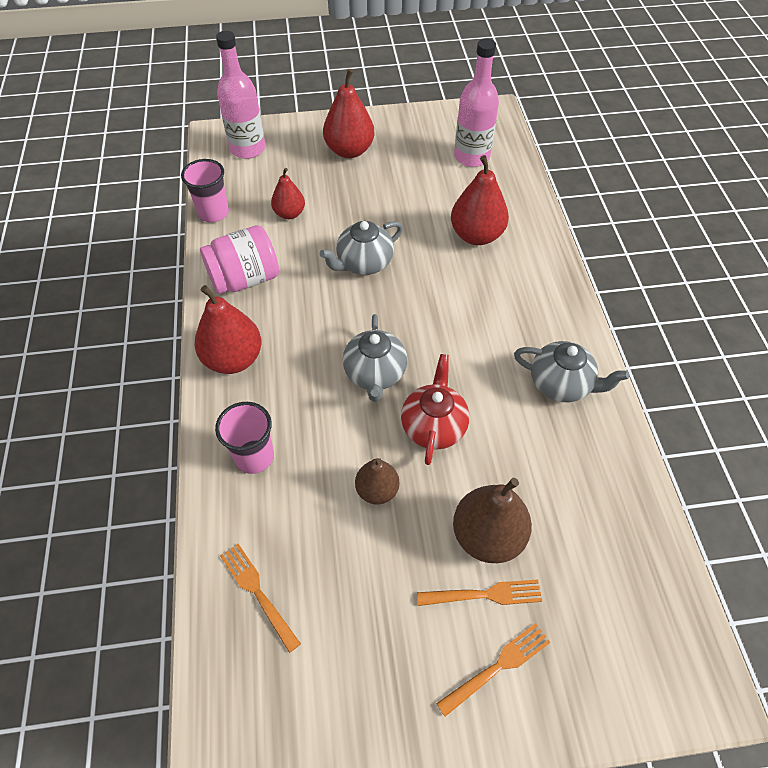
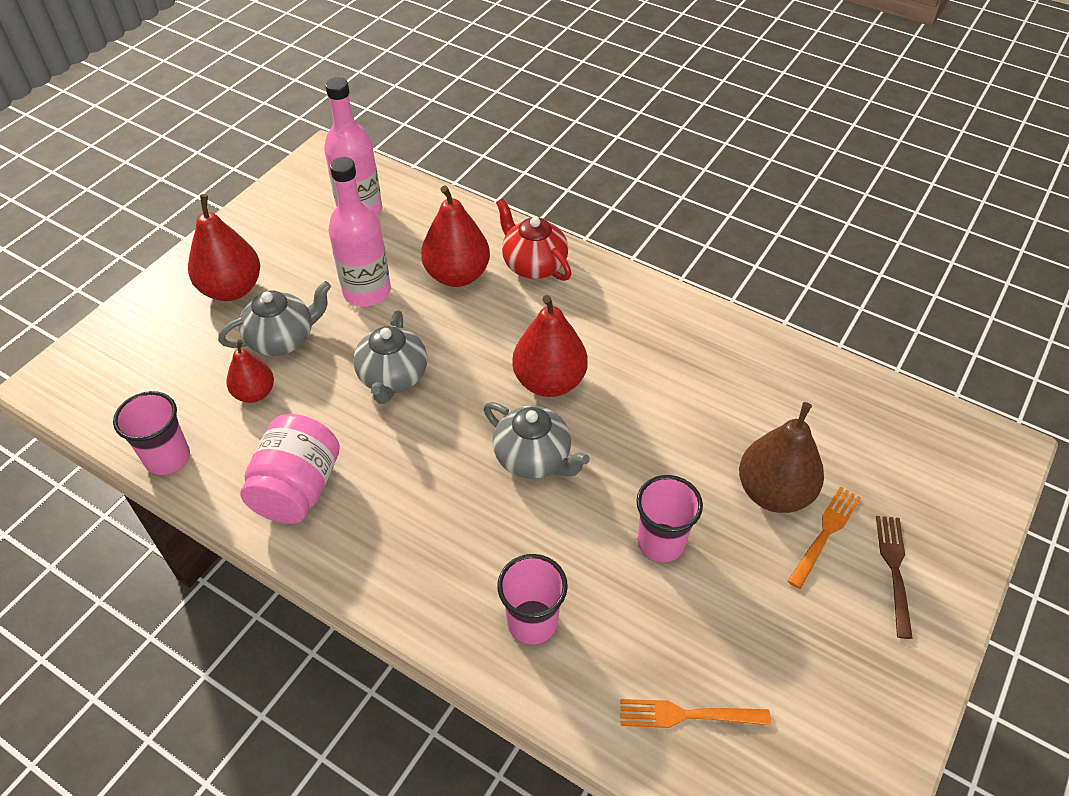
camera: 50 degrees left, 5 degrees down
red pear [195,285,262,374] -> red pear moved to [512,295,588,397]
pink bottle [216,31,265,159] -> pink bottle moved to [328,157,391,306]
brown pear [355,458,399,504] -> pink cup [636,475,703,563]
red teapot [401,354,469,465] -> red teapot moved to [496,198,572,281]
orange fork [436,623,551,717] -> brown fork [876,516,913,639]
grey teapot [514,341,629,402] -> grey teapot moved to [218,281,331,356]

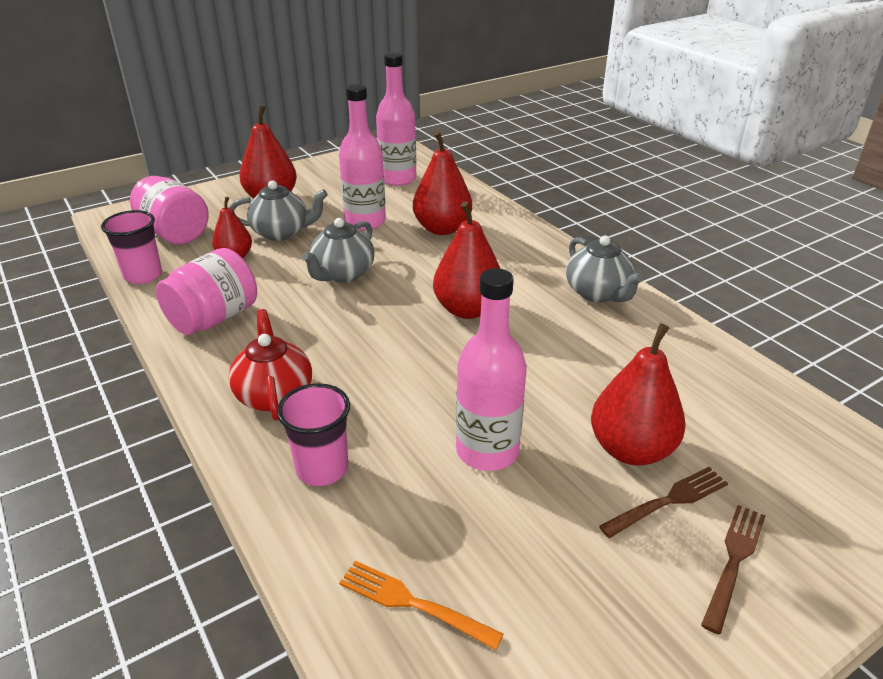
camera: 25 degrees right, 15 degrees down
grey teapot [484,402,590,479] -> grey teapot moved to [566,236,644,303]
red teapot [496,198,572,281] -> red teapot moved to [229,309,312,421]
pink cup [636,475,703,563] -> pink bottle [456,268,527,471]
brown pear [739,402,824,513] -> red pear [591,323,686,466]
orange fork [787,486,861,589] -> brown fork [599,467,728,538]
none -> pink jar [130,176,209,244]

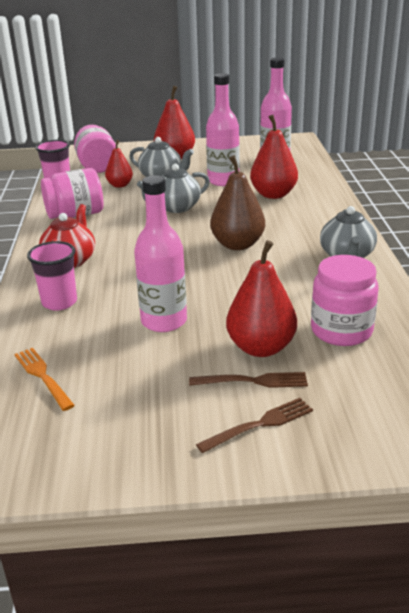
camera: 30 degrees right, 5 degrees down
red pear [433,201,500,319] -> brown pear [210,155,265,250]
none -> pink jar [311,255,378,346]

